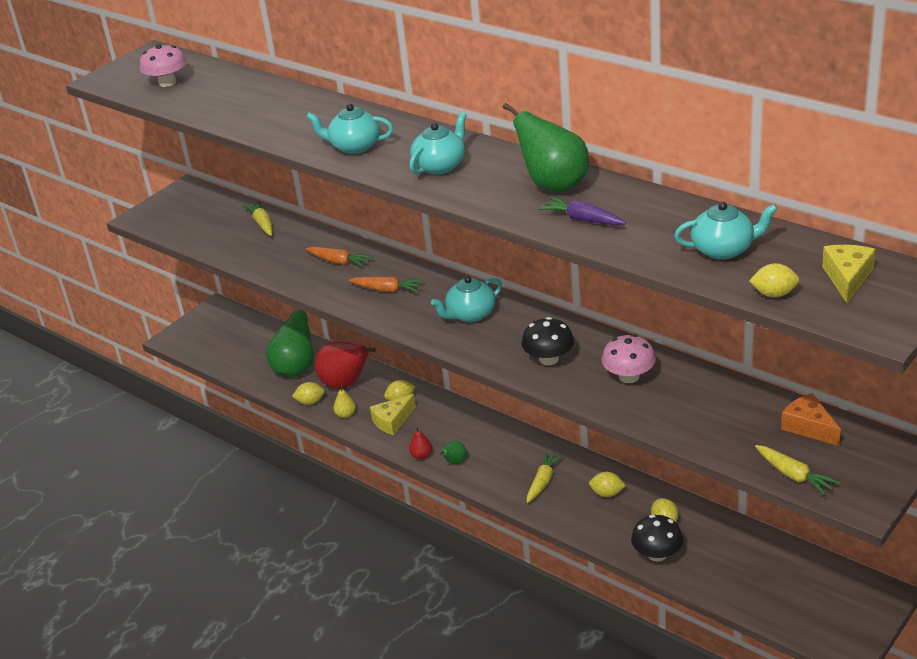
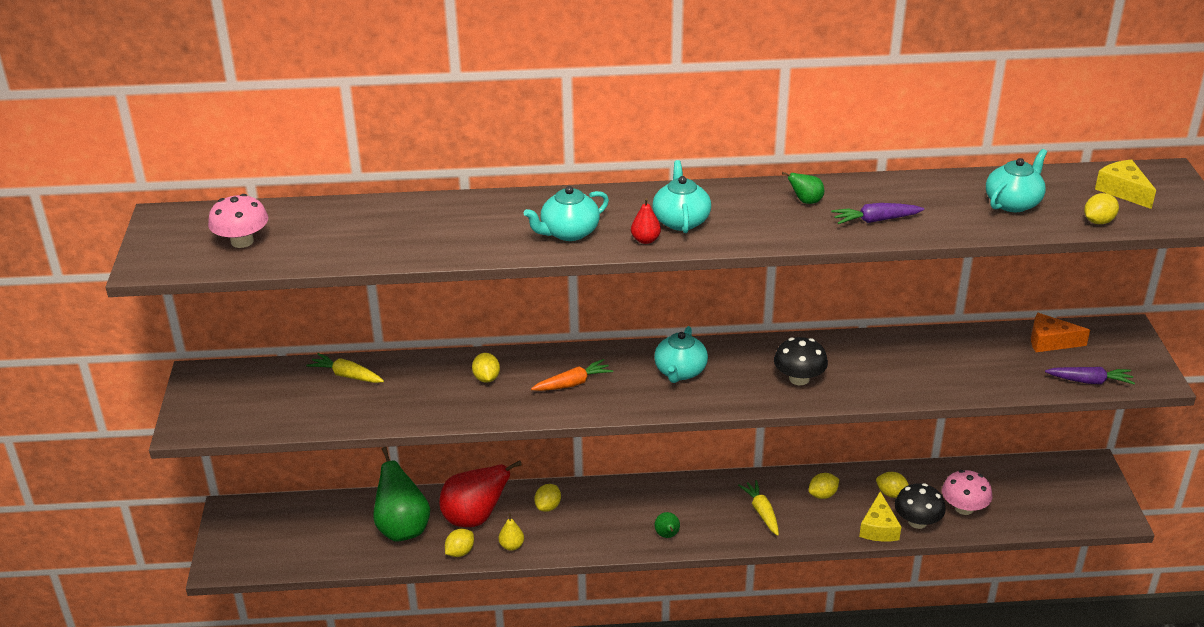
camera: 45 degrees left, 0 degrees up
orange carrot [306,247,373,267] -> yellow lemon [472,353,500,383]
yellow cheese [370,394,416,435] -> yellow cheese moved to [859,491,901,542]
red pear [409,427,432,460] -> red pear moved to [631,198,661,244]
green pear [503,103,589,192] -> green pear [782,172,824,204], size x0.45
pink mushroom [602,334,656,383] -> pink mushroom moved to [942,470,992,515]
yellow carrot [755,445,840,496] -> purple carrot [1045,367,1135,384]

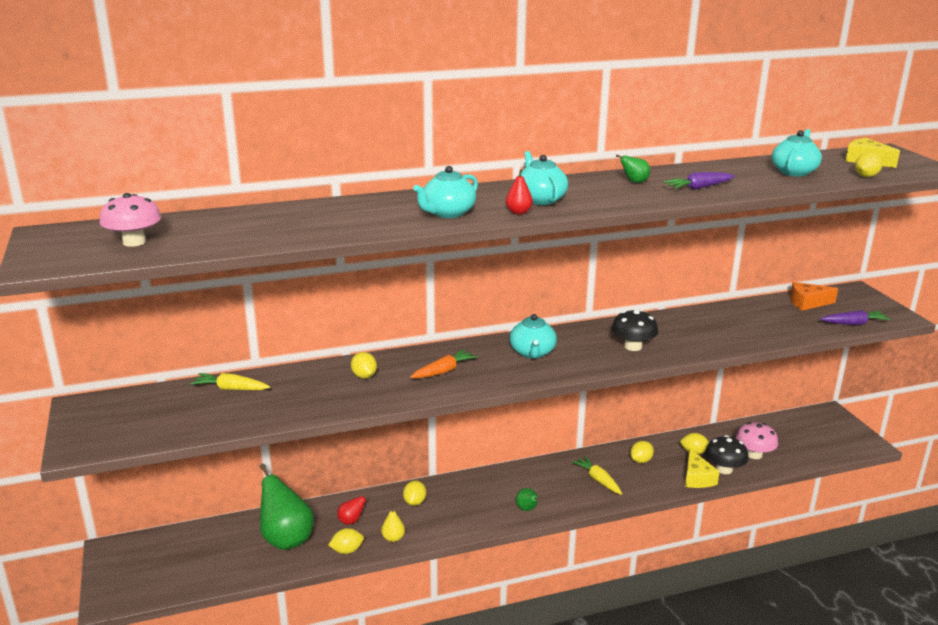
camera: 15 degrees left, 10 degrees down
red pear [439,460,522,527] -> red pear [337,493,370,525], size x0.45
yellow lemon [445,529,474,557] -> yellow lemon turned 45 degrees clockwise [328,528,364,554]

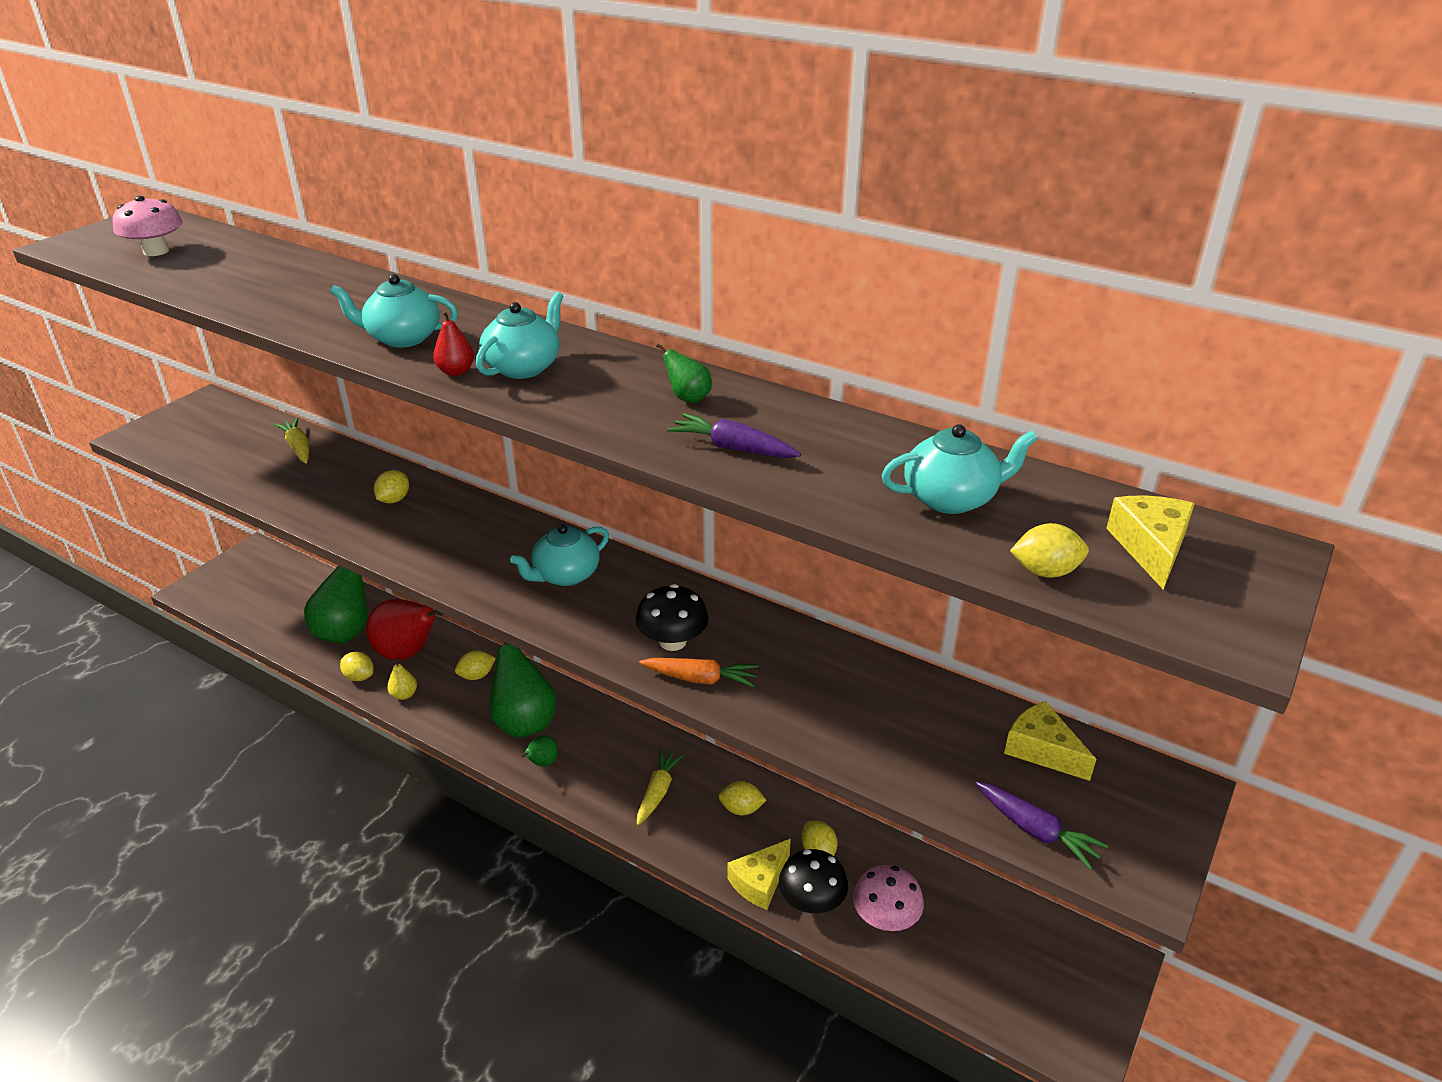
camera: 50 degrees right, 10 degrees up
red pear [337,493,370,525] -> red pear [366,599,444,660], size x2.23
orange carrot [410,349,478,378] -> orange carrot moved to [639,658,759,687]
orange cheese [790,282,838,311] -> yellow cheese [1004,701,1096,781]
none -> green pear [490,641,557,738]

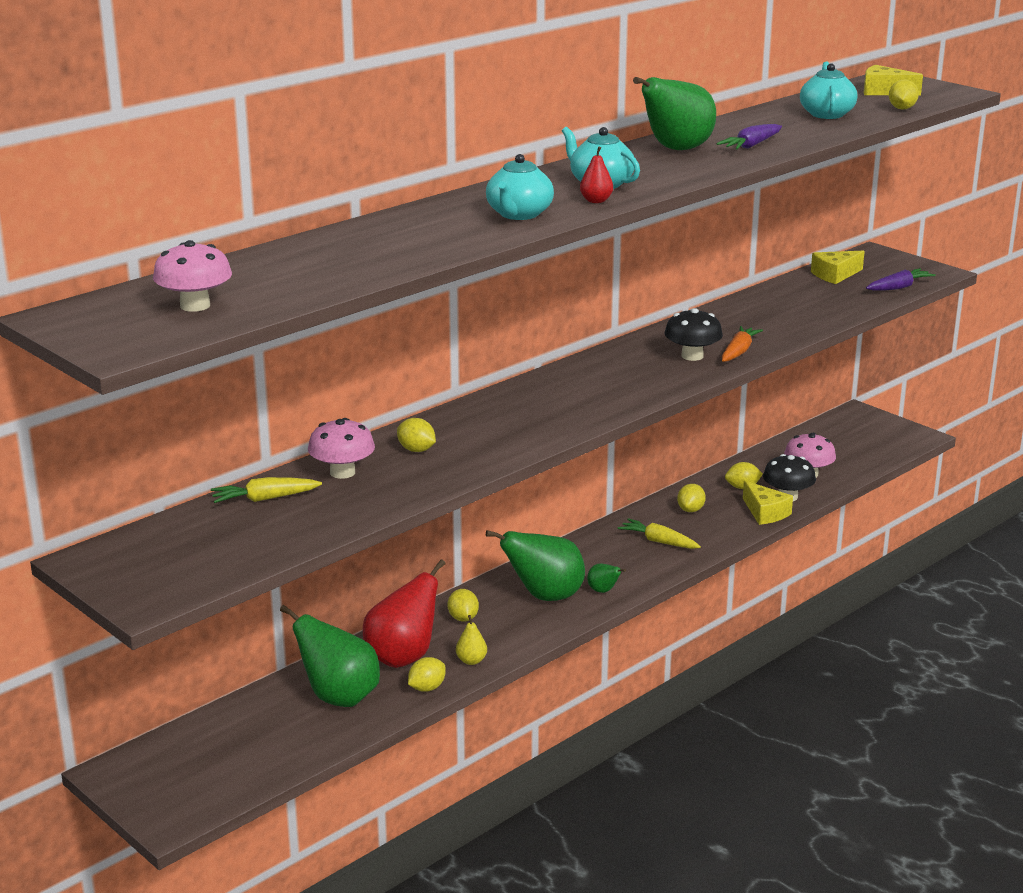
camera: 75 degrees left, 10 degrees down
turquoise teapot [510,524,609,586] -> none
green pear [656,343,712,403] -> green pear [633,77,716,150], size x2.23
none -> pink mushroom [308,418,375,479]

